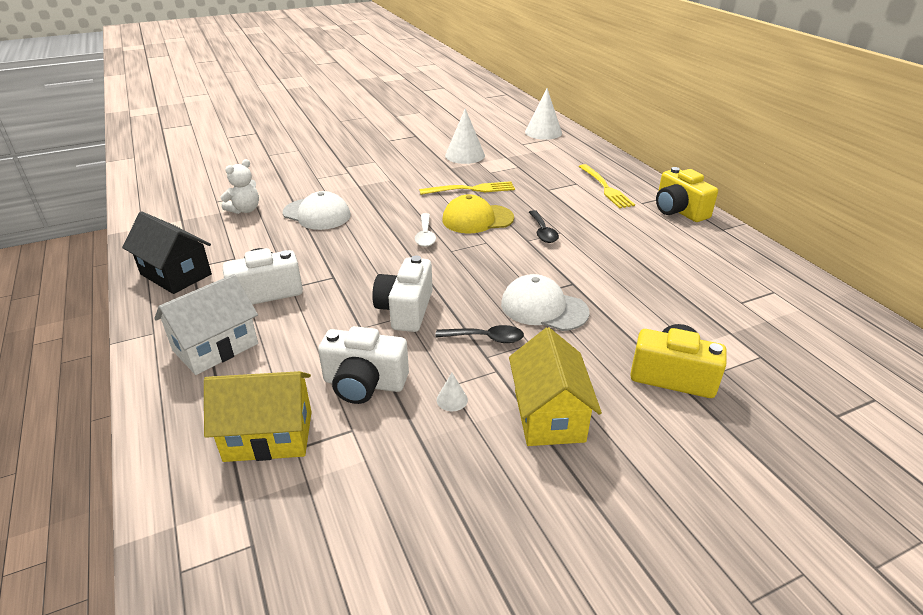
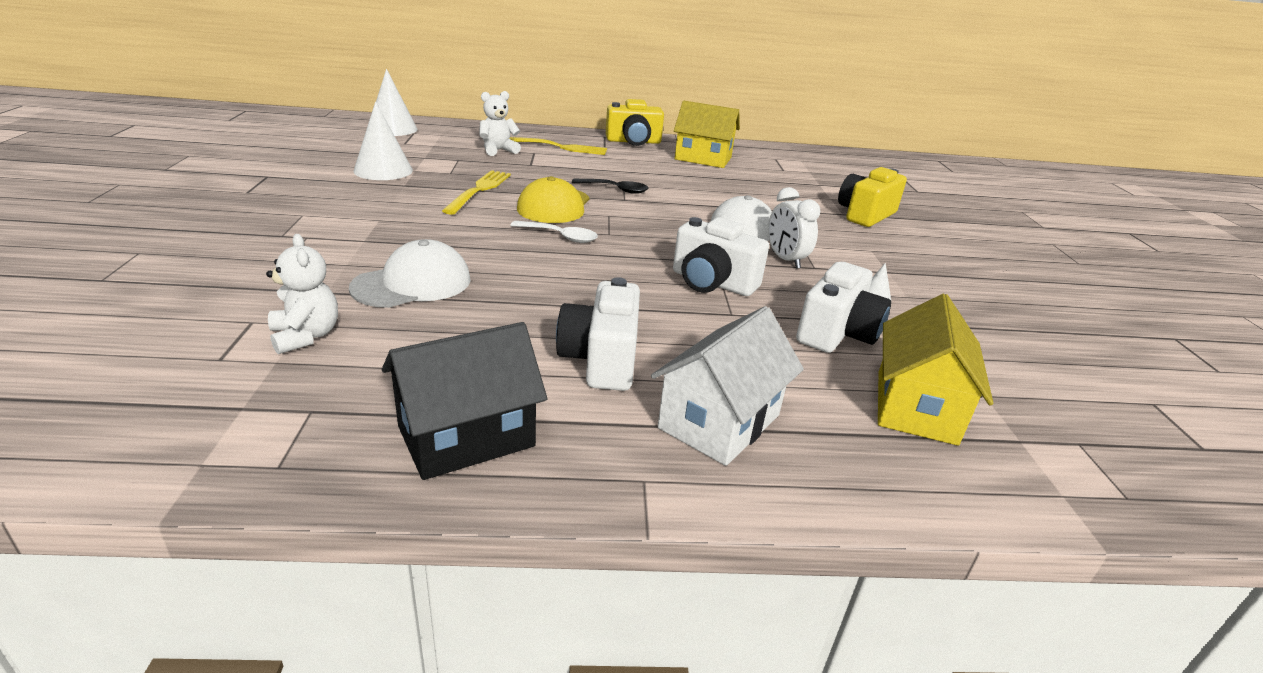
camera: 70 degrees left, 5 degrees down
white house [154,274,258,375] -> white house turned 60 degrees clockwise [651,306,804,466]
black spoon [435,325,524,343] -> white clock [768,187,820,269]
yellow house [509,327,602,446] -> yellow house moved to [674,101,740,168]
none -> white teddy bear [479,91,521,156]

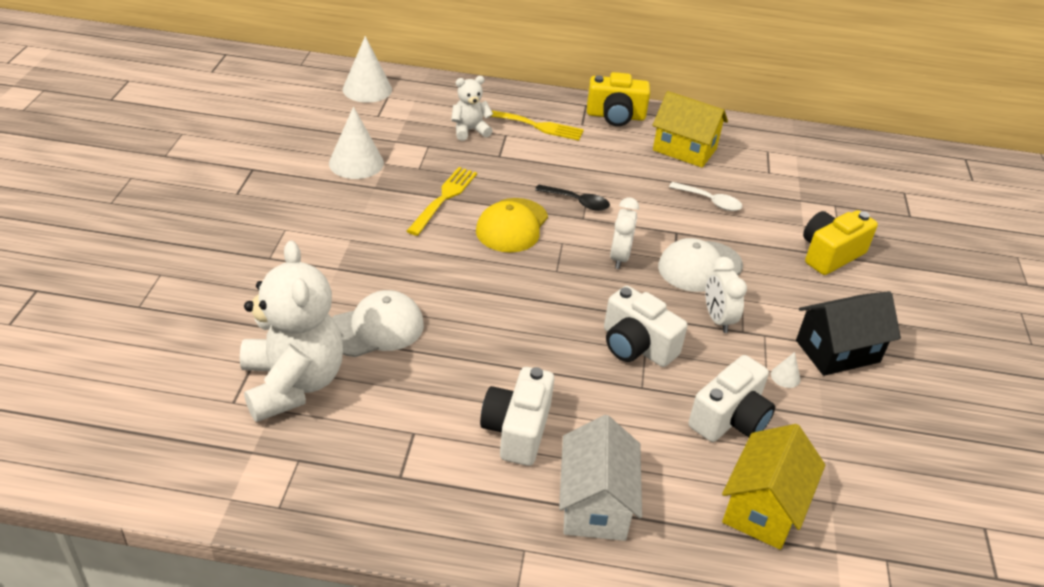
camera: 10 degrees right, 10 degrees up
white teddy bear [266,234,338,354] -> white teddy bear [240,241,343,422], size x1.98
black house [382,322,547,480] -> black house moved to [796,291,901,376]
white spoon [510,221,598,243] -> white spoon moved to [669,182,742,211]
white house [651,306,804,466] -> white house turned 45 degrees counterclockwise [559,415,642,541]
none -> white clock [610,198,639,269]

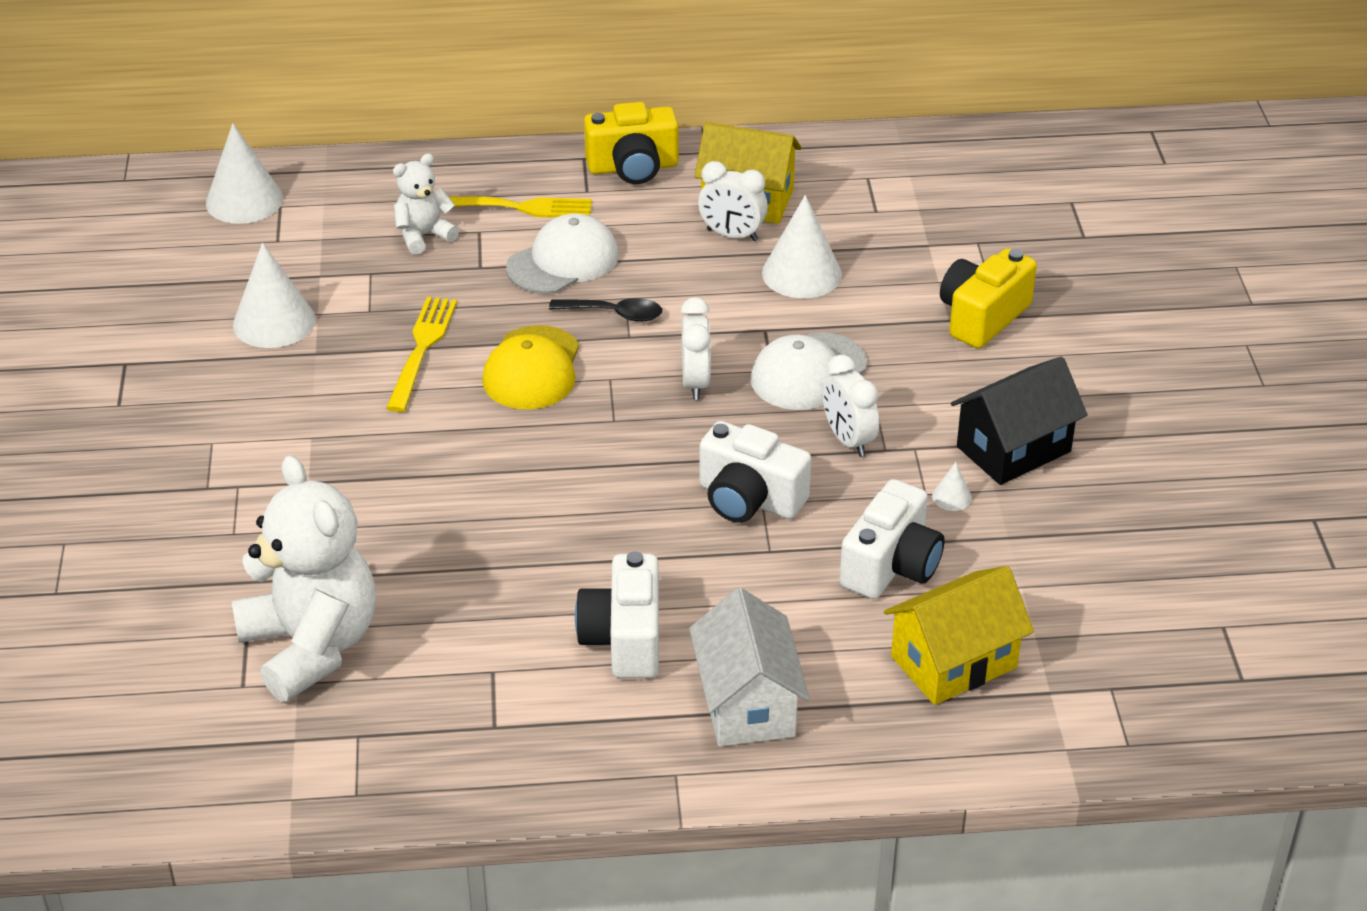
camera: 10 degrees left, 0 degrees up
white cap [332,290,424,357] -> white cap moved to [506,213,619,294]
white spoon [669,182,742,211] -> white cone [762,195,842,298]
yellow house [722,424,825,550] -> yellow house turned 45 degrees clockwise [884,566,1034,705]
none -> white clock [698,161,768,241]

